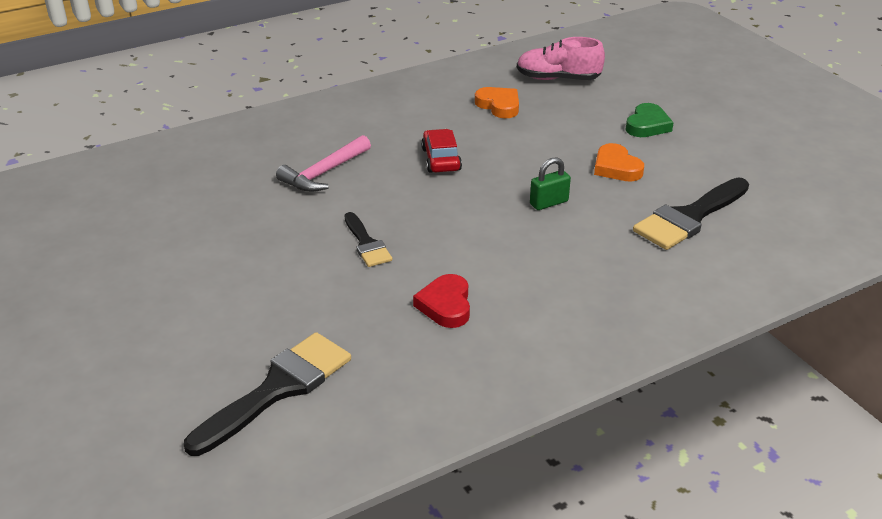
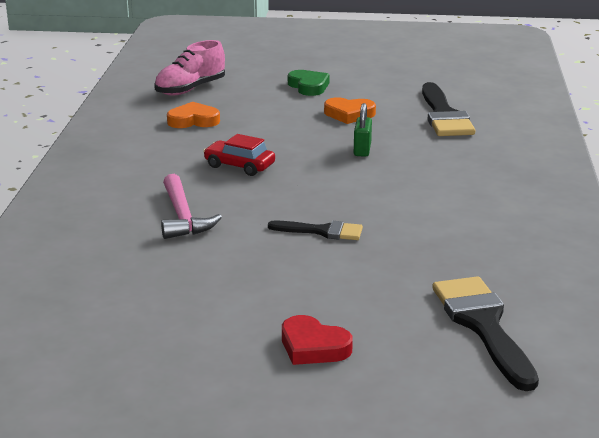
camera: 55 degrees left, 10 degrees down
red heart [413,274,470,328] -> red heart moved to [282,315,353,365]

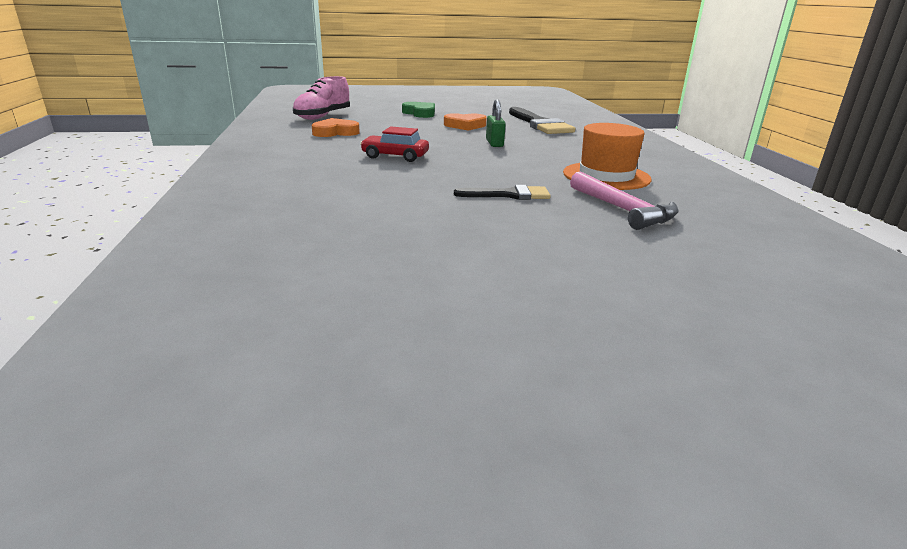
camera: 15 degrees left, 0 degrees up
pink hammer [161,174,222,239] -> pink hammer moved to [570,171,679,230]
red heart [282,315,353,365] -> none
black brush [432,276,539,391] -> none
none -> orange hat [563,123,652,190]

